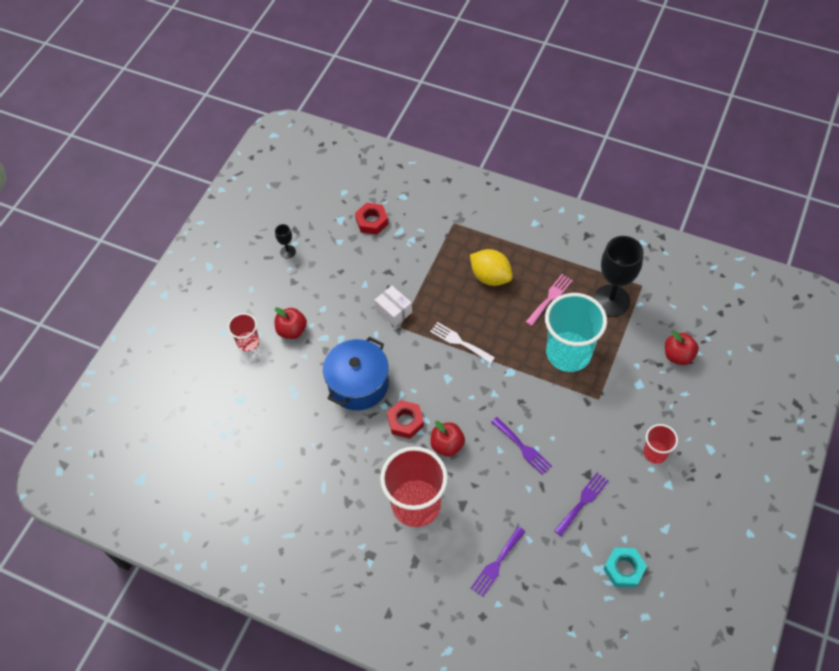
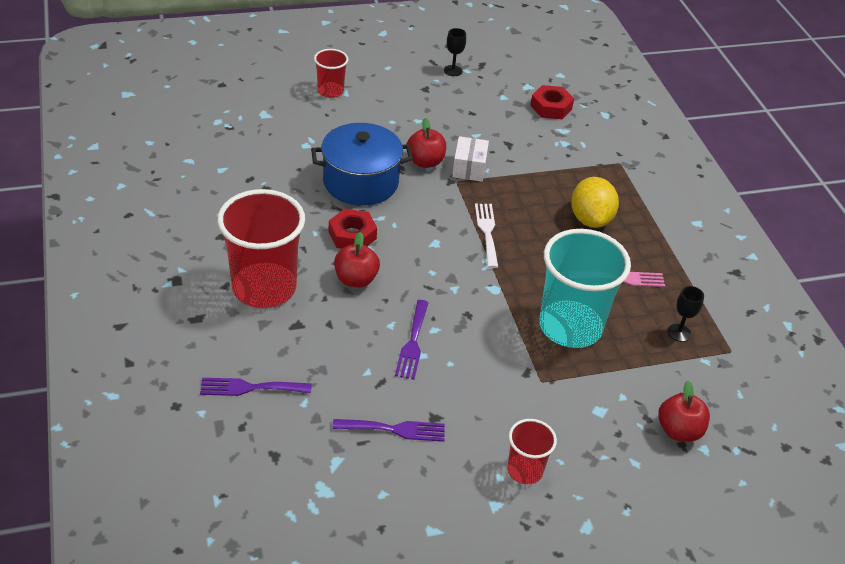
camera: 45 degrees right, 15 degrees down
red apple [275,307,307,339] -> red apple moved to [406,118,446,168]
black goblet [593,236,643,317] -> black goblet [667,286,704,342], size x0.44
turquoise nut [603,548,647,588] -> none

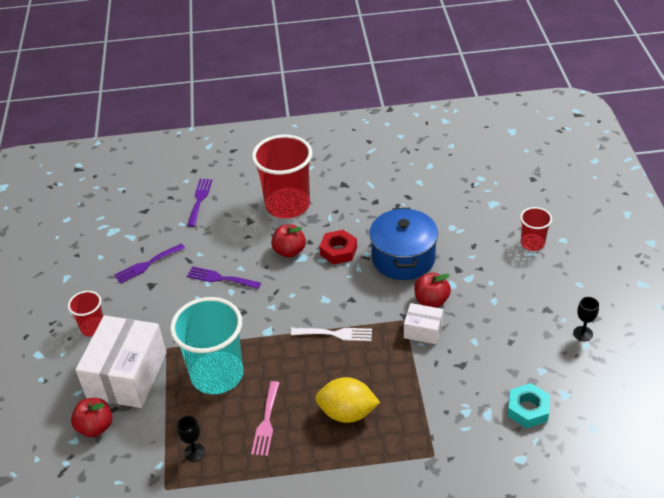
camera: 105 degrees right, 0 degrees up
purple fork [333,419,445,442] -> purple fork turned 45 degrees clockwise [114,243,185,284]
red nut [530,85,574,119] -> turquoise nut [508,383,550,428]
none -> white box [75,315,166,408]

